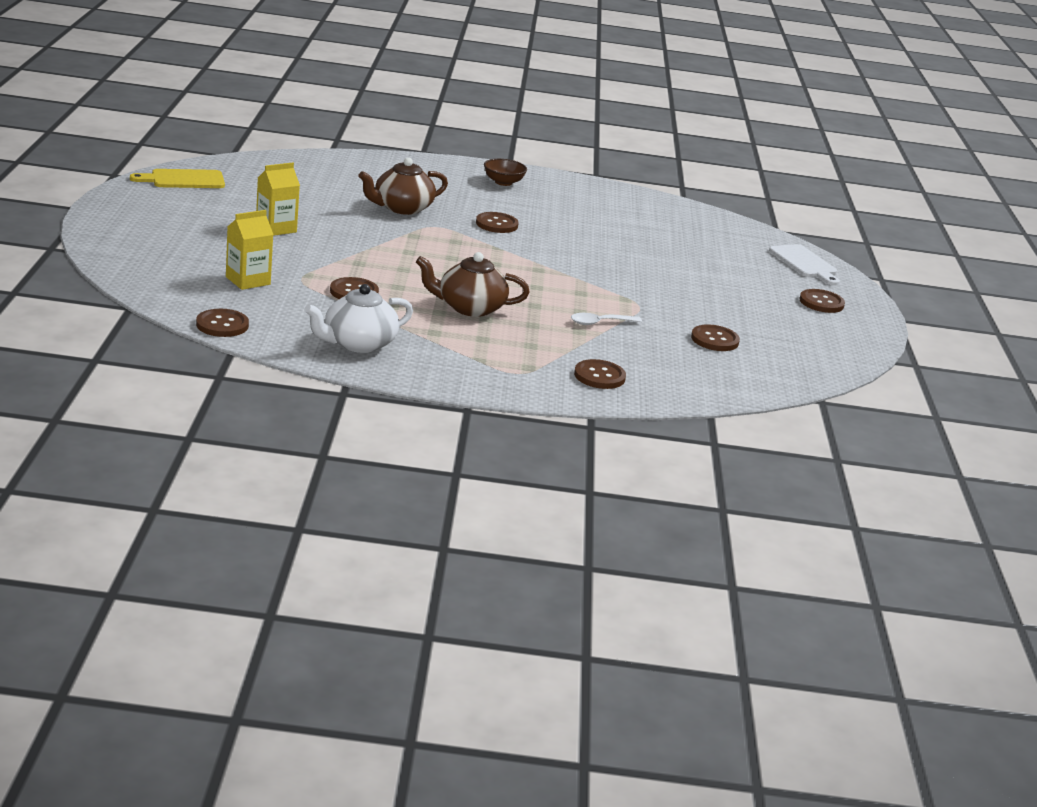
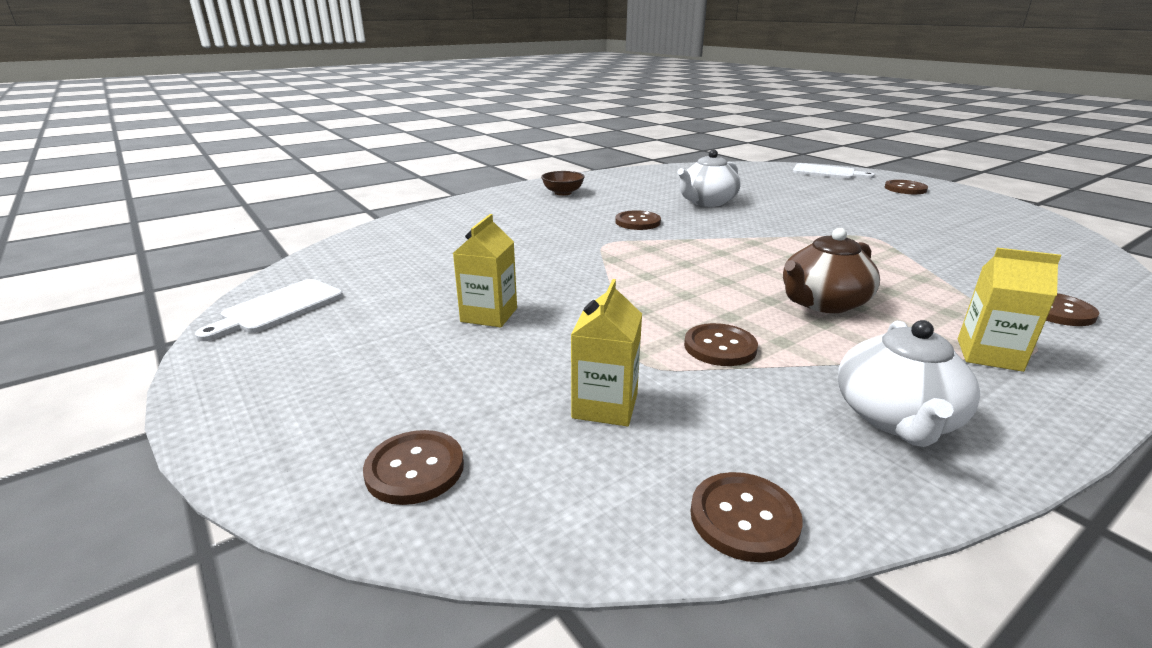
camera: 35 degrees left, 0 degrees up
yellow cutting board [130,169,225,188] -> white cutting board [195,279,343,341]
brown teapot [358,157,448,215] -> none
white spoon [571,313,642,325] -> none
brown button [691,324,740,351] -> brown button moved to [363,430,464,505]
none -> white teapot [677,149,741,207]
none -> yellow carton [958,248,1061,372]

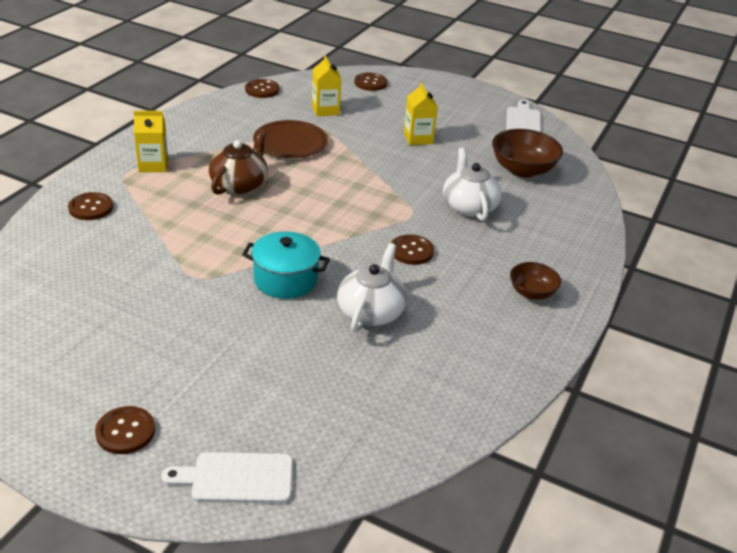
camera: 150 degrees right, 10 degrees up
brown button [684,323,758,366] -> brown plate [253,120,328,158]
white teapot [838,320,980,447] -> white teapot moved to [443,148,502,221]
none -> turquoise pot [242,231,330,299]
none -> brown bowl [492,129,563,178]

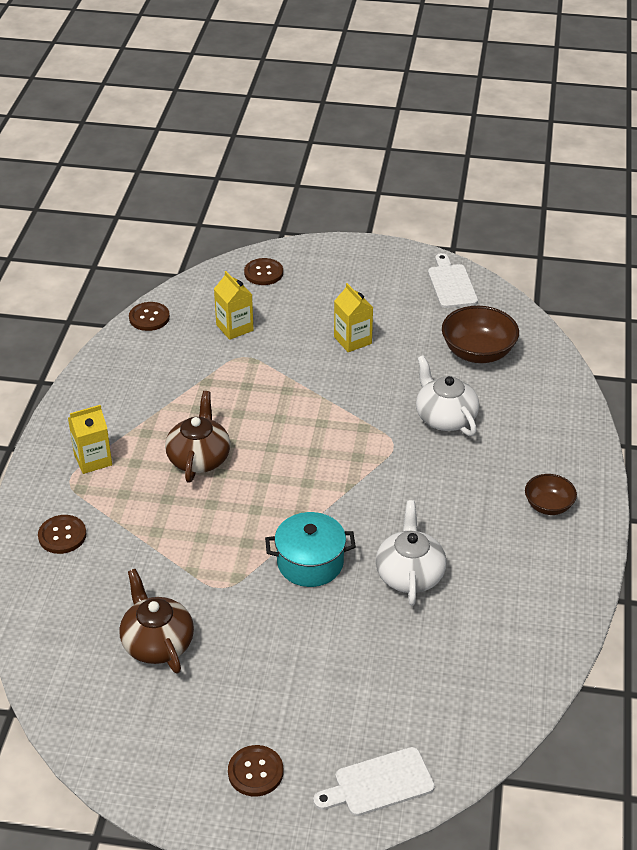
camera: 15 degrees left, 5 degrees up
brown plate [253,120,328,158] -> none
brown button [391,234,434,265] -> none
none -> brown teapot [120,569,194,674]

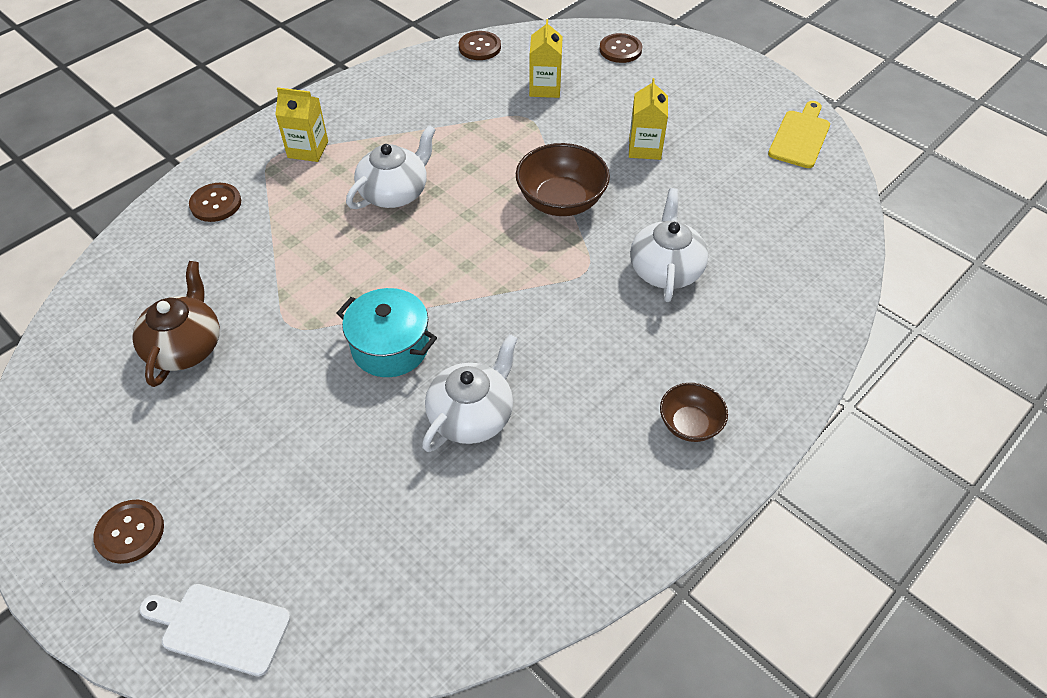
camera: 35 degrees right, 10 degrees up
brown teapot [165,391,230,483] -> white teapot [346,125,436,209]
white cutting board [428,253,478,308] -> yellow cutting board [768,101,830,168]
brown bowl [442,306,519,363] -> brown bowl moved to [516,143,610,216]

